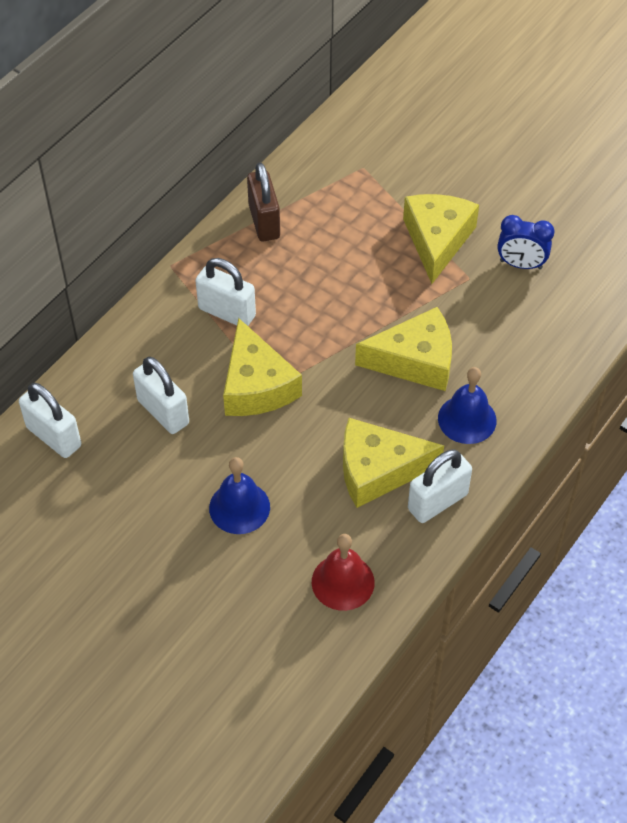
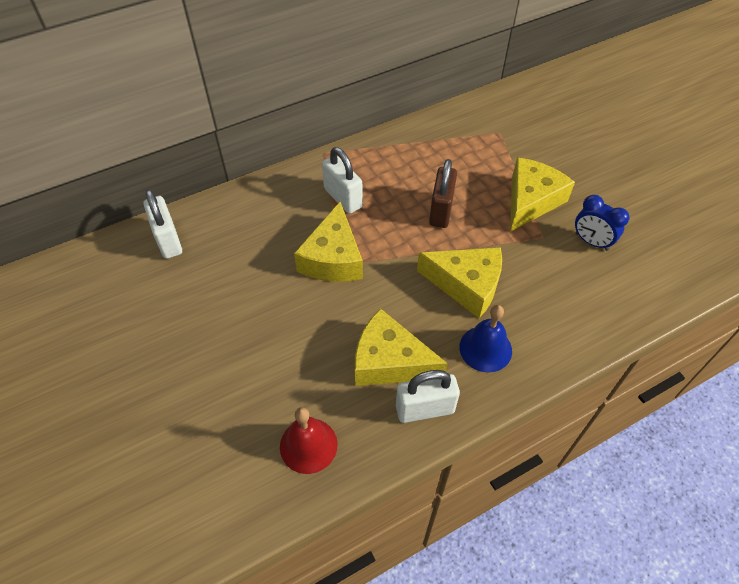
camera: 25 degrees right, 0 degrees up
white padlock [133,357,189,434] -> none
blue bell [209,457,270,534] -> none
brown padlock [247,163,280,241] -> brown padlock moved to [429,159,457,228]

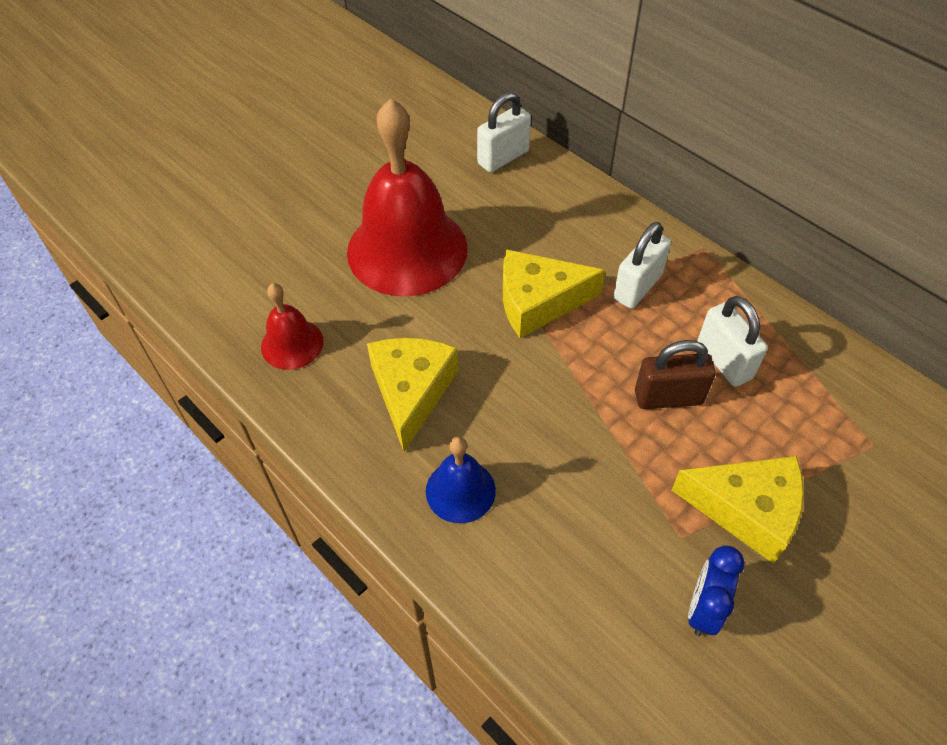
camera: 75 degrees right, 0 degrees up
white padlock [396,370,460,423] -> white padlock moved to [697,296,768,387]
yellow cheese [417,247,502,318] -> none
none -> red bell [347,98,468,296]

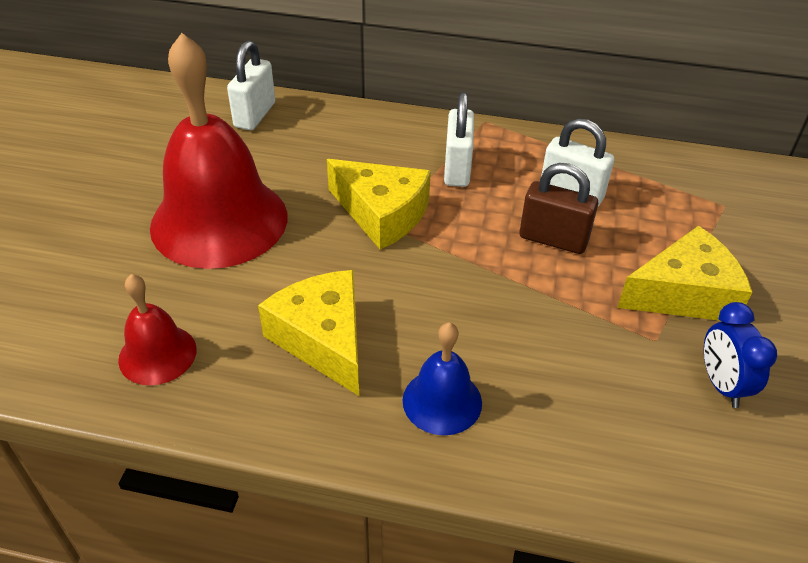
camera: 35 degrees left, 10 degrees down
yellow cheese [503,249,605,338] -> yellow cheese turned 105 degrees counterclockwise [327,159,431,250]
brown padlock [635,340,716,409] -> brown padlock turned 60 degrees clockwise [520,163,598,254]

